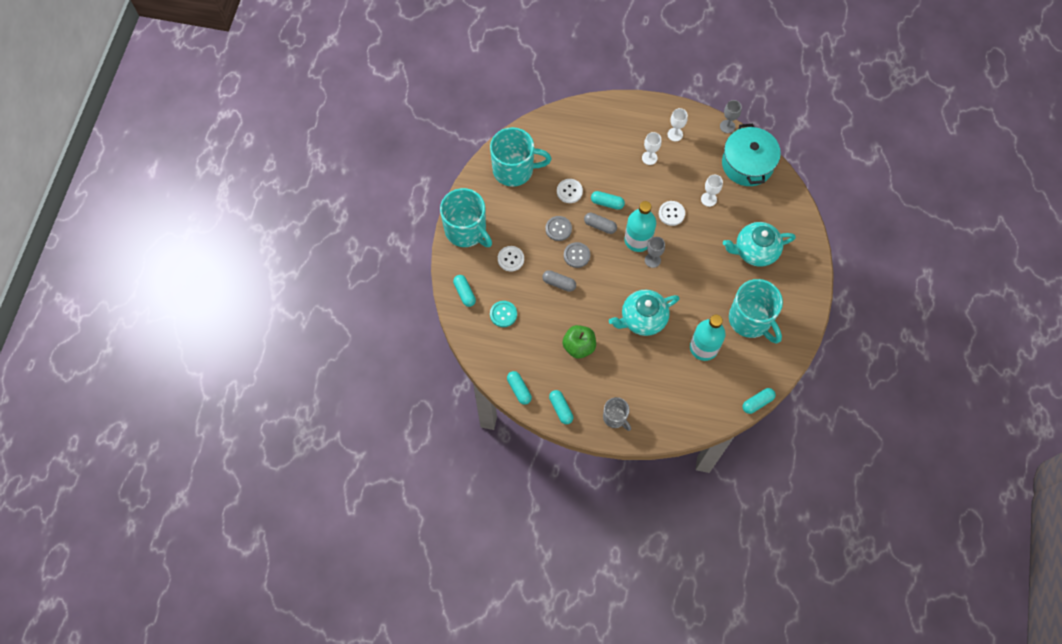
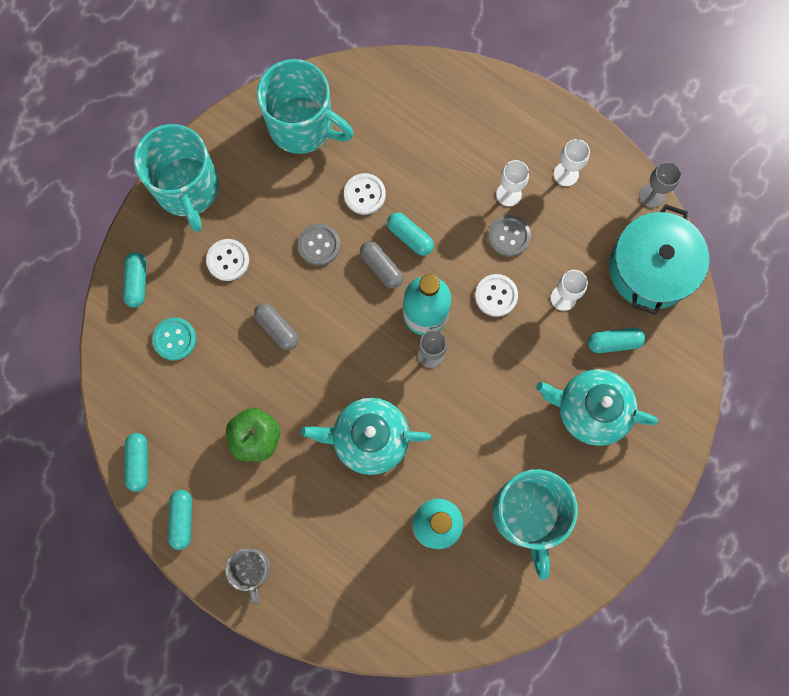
camera: 25 degrees right, 10 degrees up
grey button [564,242,590,268] -> grey button moved to [488,215,531,257]
turquoise capsule [743,388,776,414] -> turquoise capsule moved to [588,328,645,353]

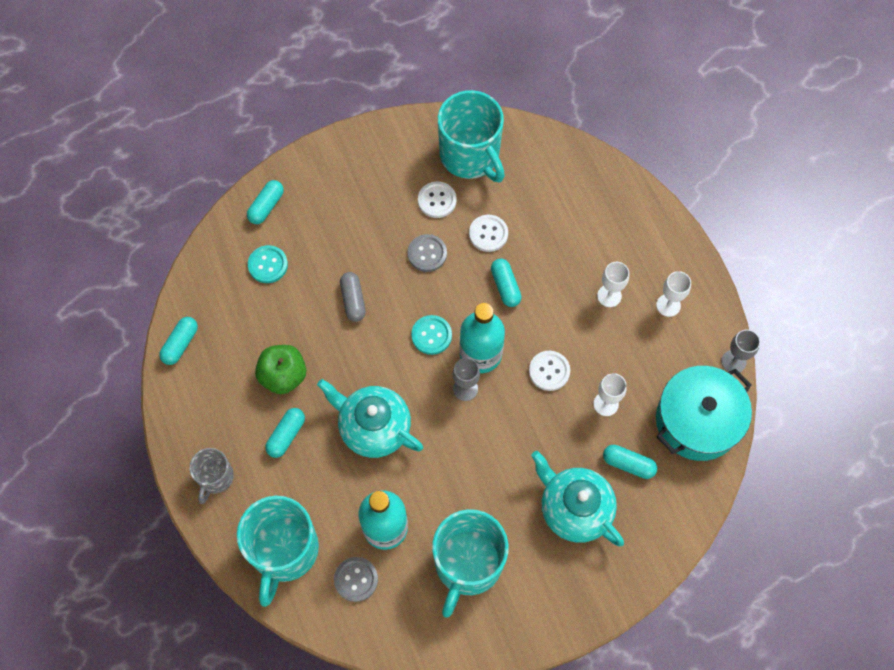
camera: 30 degrees right, 10 degrees down
turquoise mug [134,124,219,232] -> turquoise mug moved to [237,496,319,607]
turquoise capsule [168,490,192,550] -> turquoise capsule moved to [265,408,305,458]
white button [206,239,249,281] -> white button moved to [418,181,457,218]
grey capsule [360,241,403,288] -> none
grey button [488,215,531,257] -> grey button moved to [334,557,378,602]
none -> turquoise button [411,315,452,355]

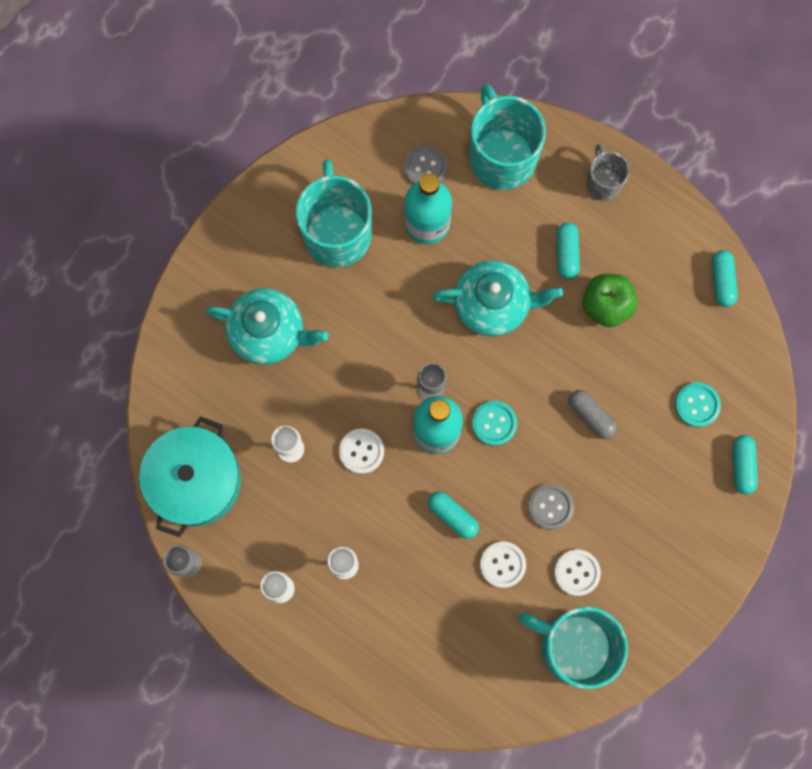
camera: 150 degrees right, 10 degrees up
turquoise capsule [603,445,657,479] -> none

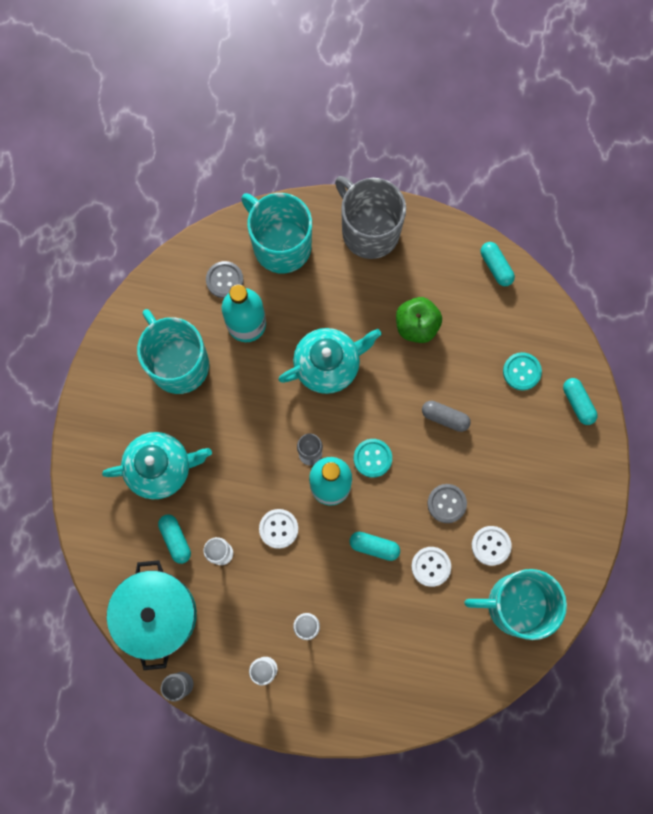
camera: 25 degrees left, 0 degrees up
turquoise capsule [557,222,580,279] -> turquoise capsule moved to [158,515,191,564]
grey mug [586,144,629,201] -> grey mug [335,176,406,259], size x1.87

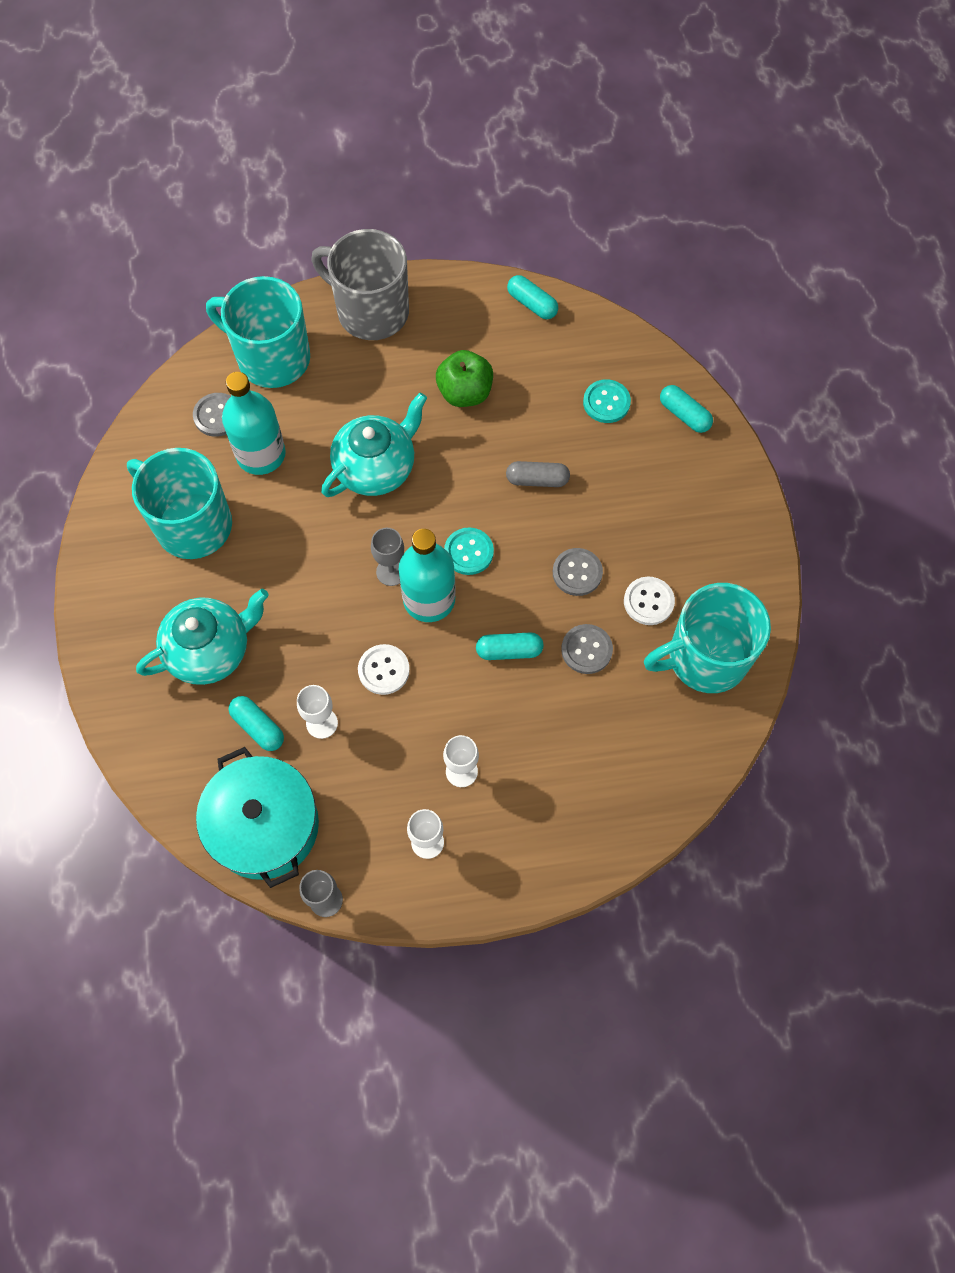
camera: 20 degrees left, 10 degrees down
white button [411,547,451,587] -> grey button [561,624,613,674]

